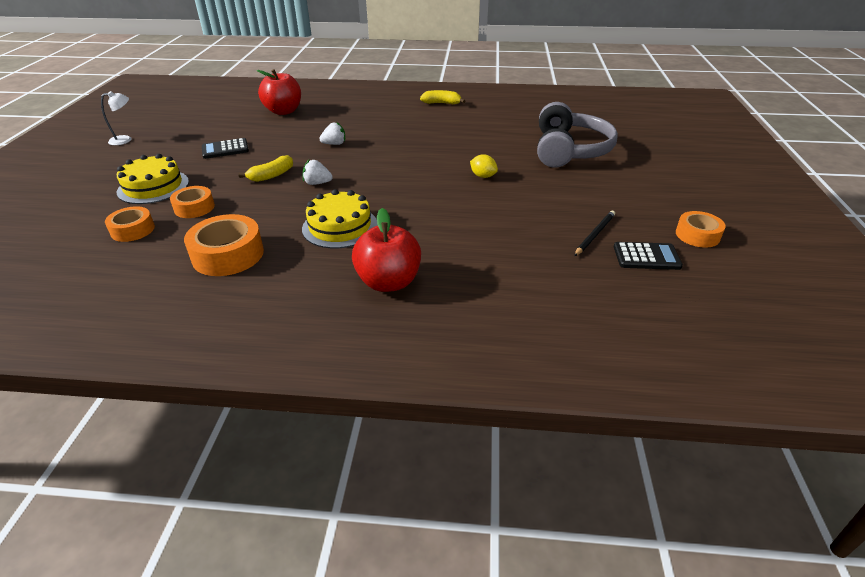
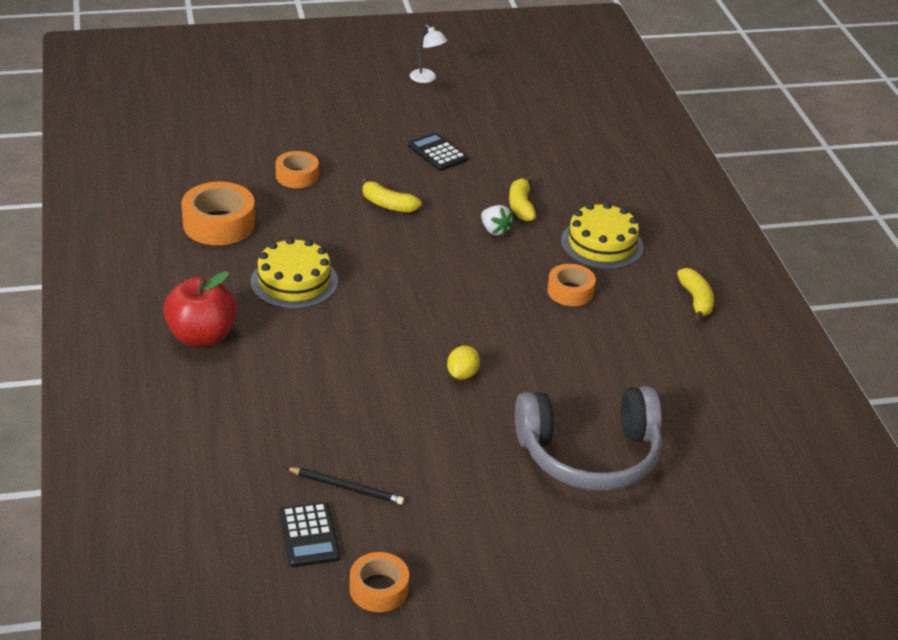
camera: 70 degrees right, 0 degrees up
orange tape [105,206,155,242] -> orange tape moved to [547,264,596,306]
yellow cake [117,154,189,204] -> yellow cake moved to [561,202,644,269]
red apple [257,69,301,115] -> none
white strawberry [302,160,333,185] -> none
none -> yellow banana [509,176,536,222]

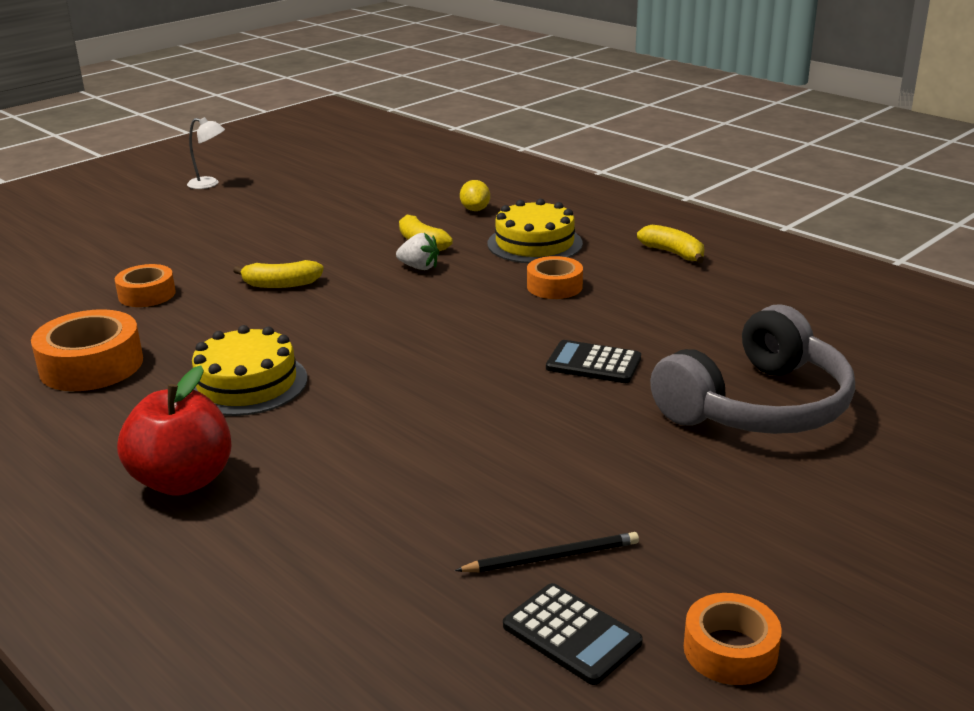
camera: 30 degrees left, 10 degrees down
black calculator [408,132,468,171] -> black calculator moved to [546,340,641,383]
yellow lemon [447,346,480,380] -> yellow lemon moved to [460,180,490,211]

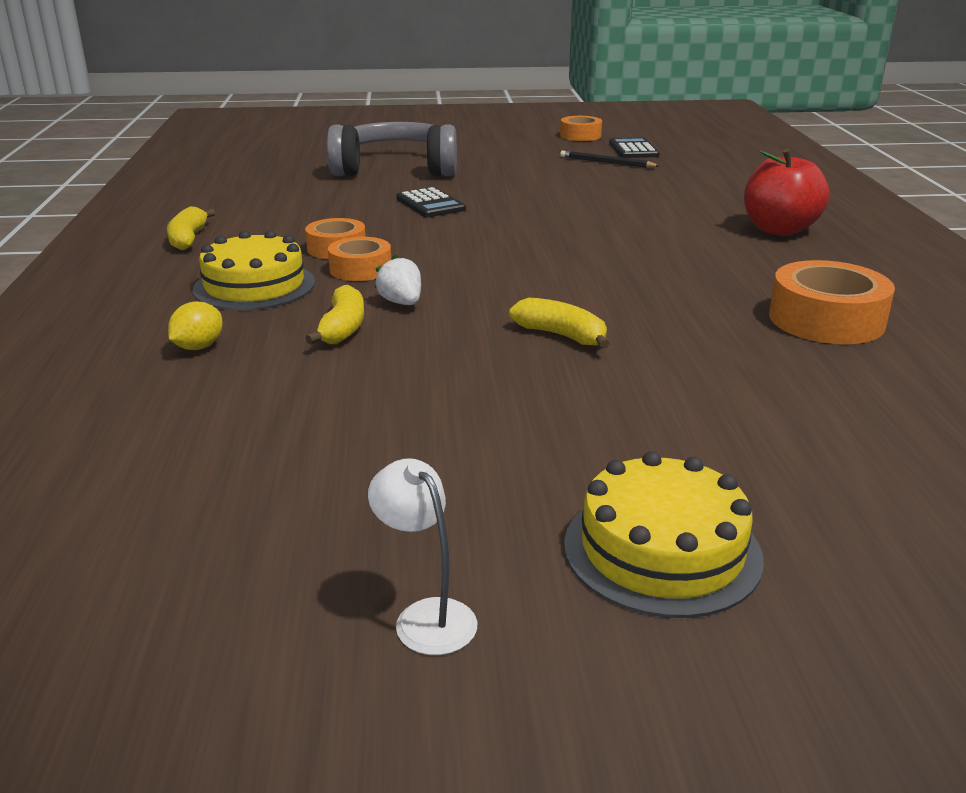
camera: 140 degrees left, 0 degrees up
orange tape [115,264,176,307] -> orange tape moved to [328,237,391,281]
yellow cake [192,325,308,416] -> yellow cake moved to [564,451,764,618]

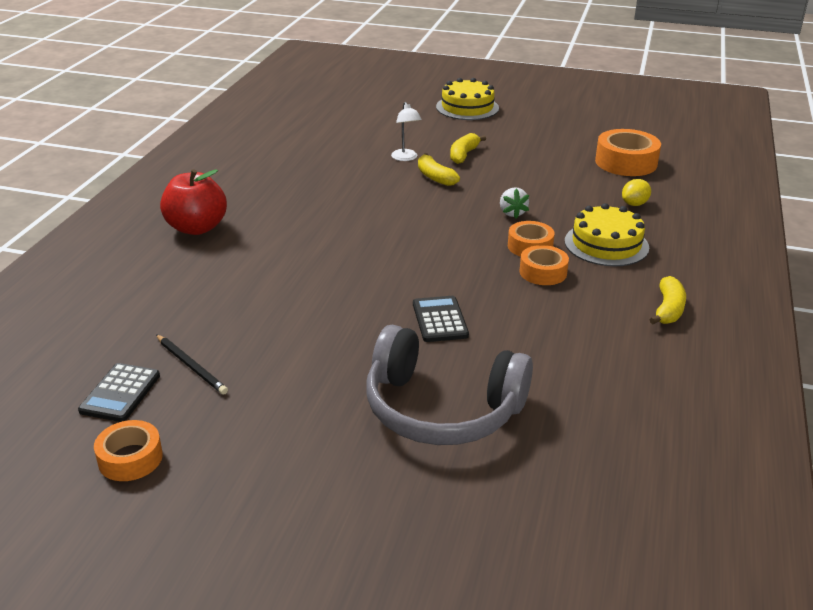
camera: 160 degrees left, 5 degrees up
yellow banana [306,285,364,344] -> yellow banana moved to [450,133,486,164]
white lamp [368,458,477,655] -> white lamp moved to [391,102,422,161]
orange tape [769,260,895,344] -> orange tape moved to [595,129,661,176]

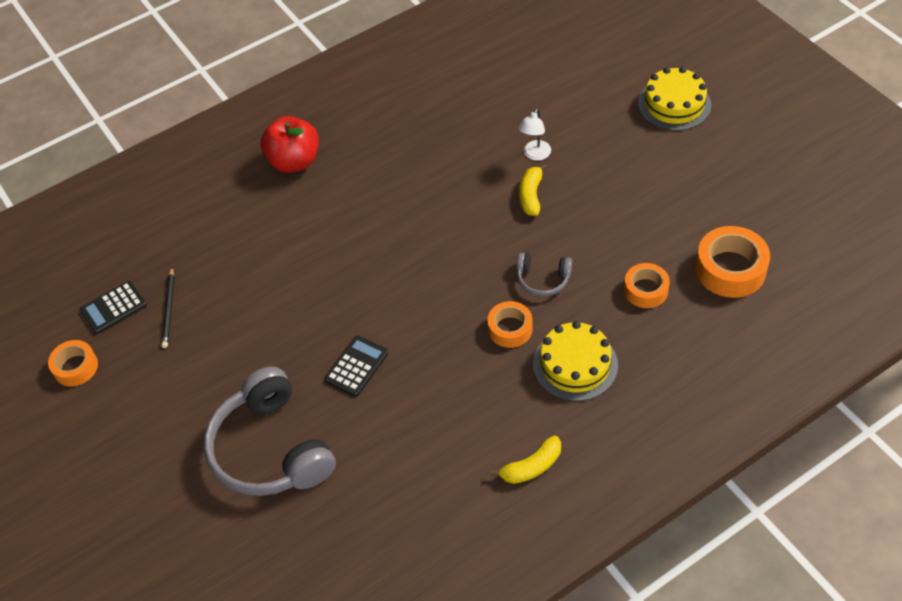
camera: 45 degrees right, 20 degrees up
yellow banana [450,133,486,164] -> none
white strawberry [500,187,529,218] -> grey headphones [517,253,572,296]
orange tape [519,245,569,285] -> orange tape moved to [624,263,670,308]
yellow lemon [622,179,651,206] -> none

